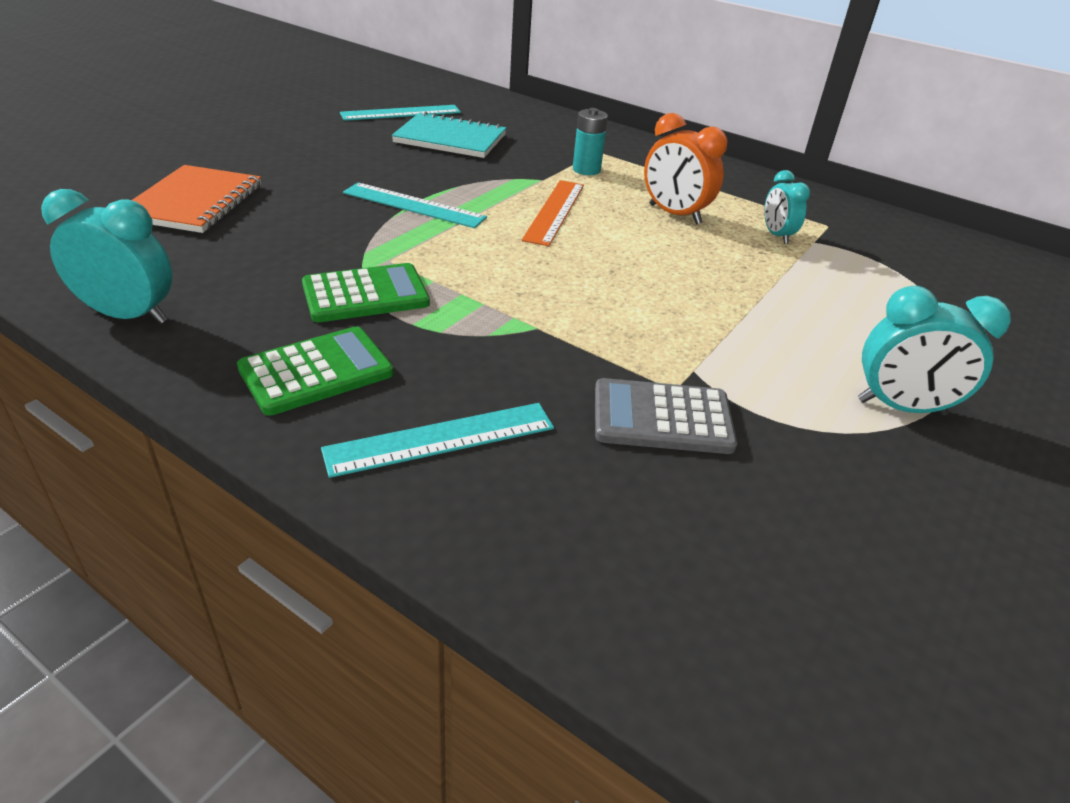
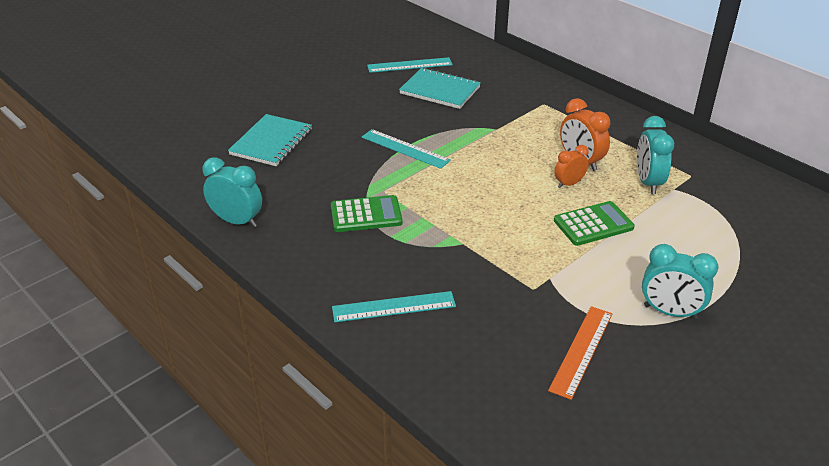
camera: 15 degrees right, 0 degrees up
orange notebook [132,165,261,233] -> turquoise notebook [228,114,312,166]
green calculator [237,326,394,416] -> green calculator moved to [554,201,635,246]
orange ruler [522,180,584,246] -> orange ruler moved to [548,306,612,400]
turquoise battery [573,108,608,175] -> none
grey calculator [595,378,737,454] -> none
turquoise clock [764,170,810,244] -> turquoise clock [637,116,674,194], size x1.57
none -> orange clock [554,145,589,188]

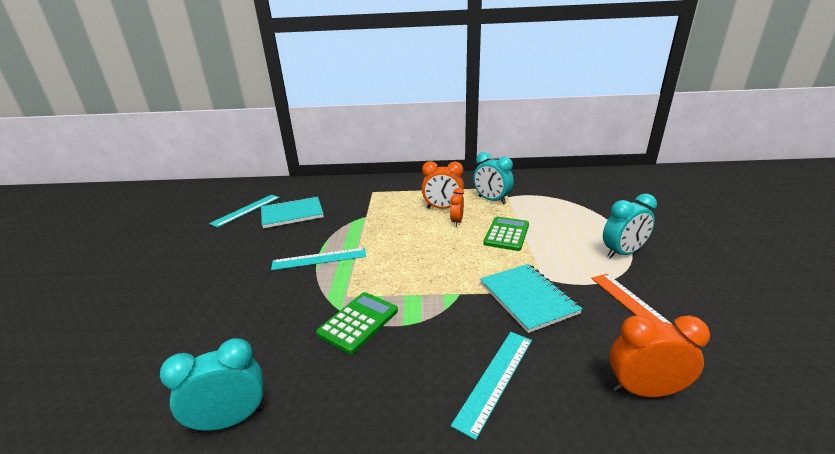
camera: 45 degrees left, 10 degrees down
turquoise notebook [228,114,312,166] -> turquoise notebook moved to [480,264,582,333]
none -> orange clock [609,315,710,397]

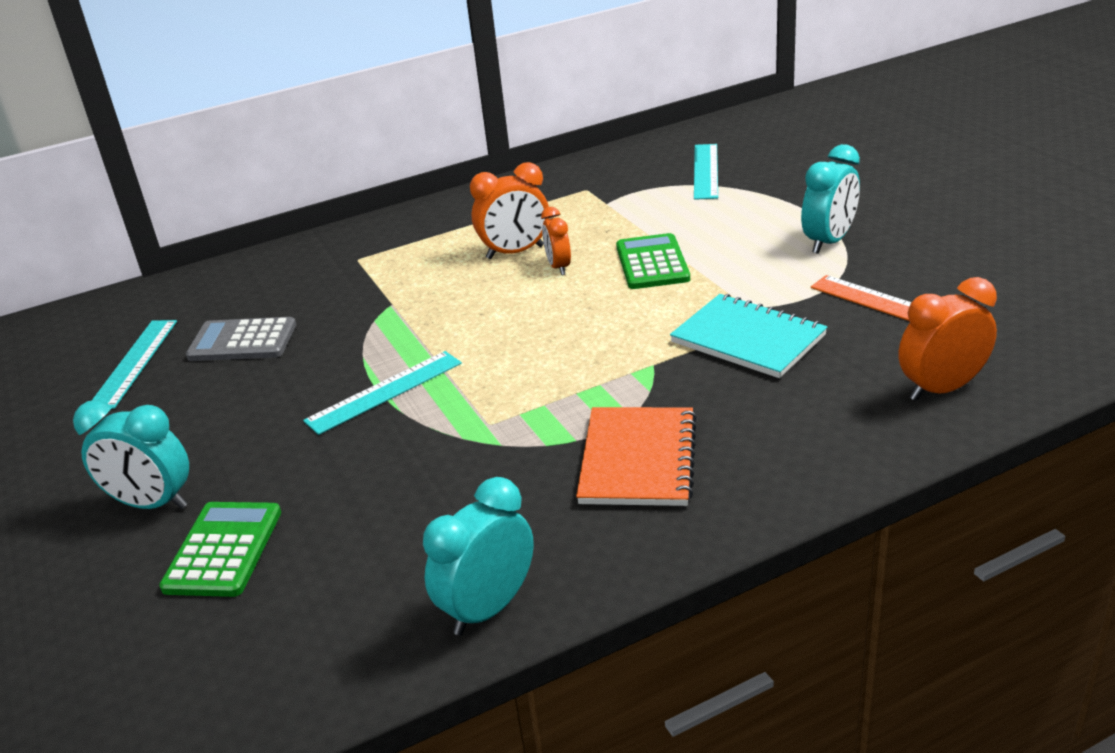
camera: 25 degrees left, 5 degrees up
turquoise notebook [261,196,324,228] -> grey calculator [186,317,296,361]
green calculator [316,292,398,354] -> green calculator moved to [159,502,281,597]
turquoise ruler [451,332,532,440] -> turquoise ruler moved to [694,144,718,200]
turquoise clock [473,152,514,204] -> turquoise clock moved to [73,400,189,509]
none -> orange notebook [576,407,697,506]

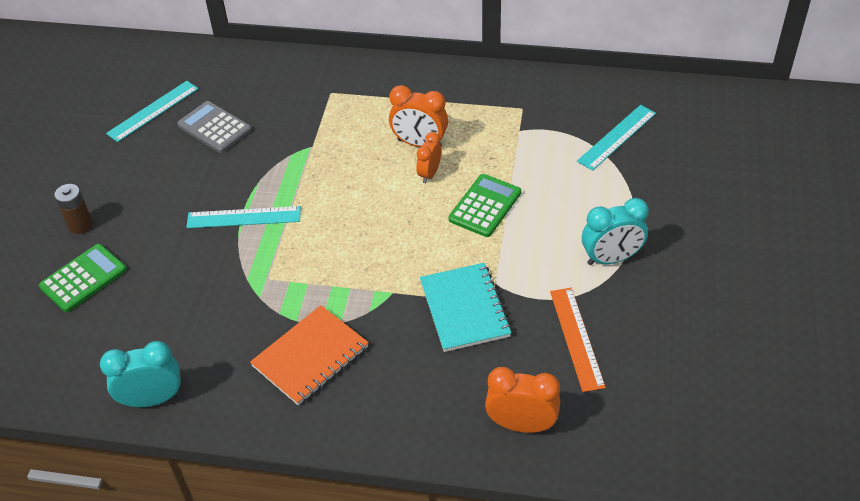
camera: 35 degrees right, 15 degrees up
turquoise clock [73,400,189,509] -> brown battery [54,184,93,234]

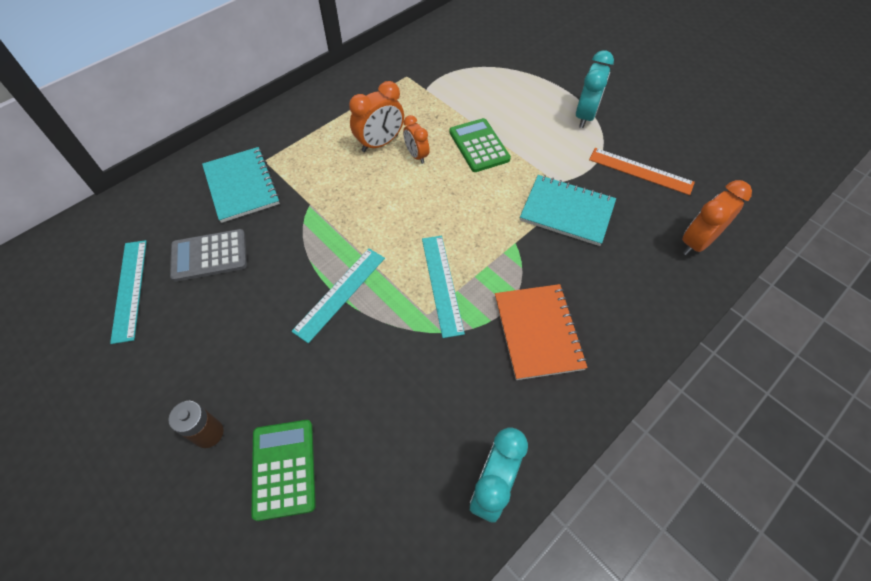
camera: 55 degrees left, 10 degrees up
turquoise ruler [577,105,656,171] -> turquoise ruler moved to [422,236,465,338]
none -> turquoise notebook [202,147,280,223]

